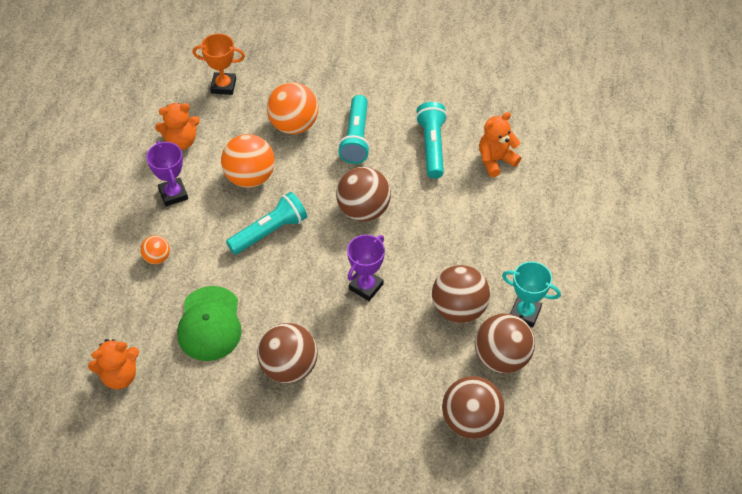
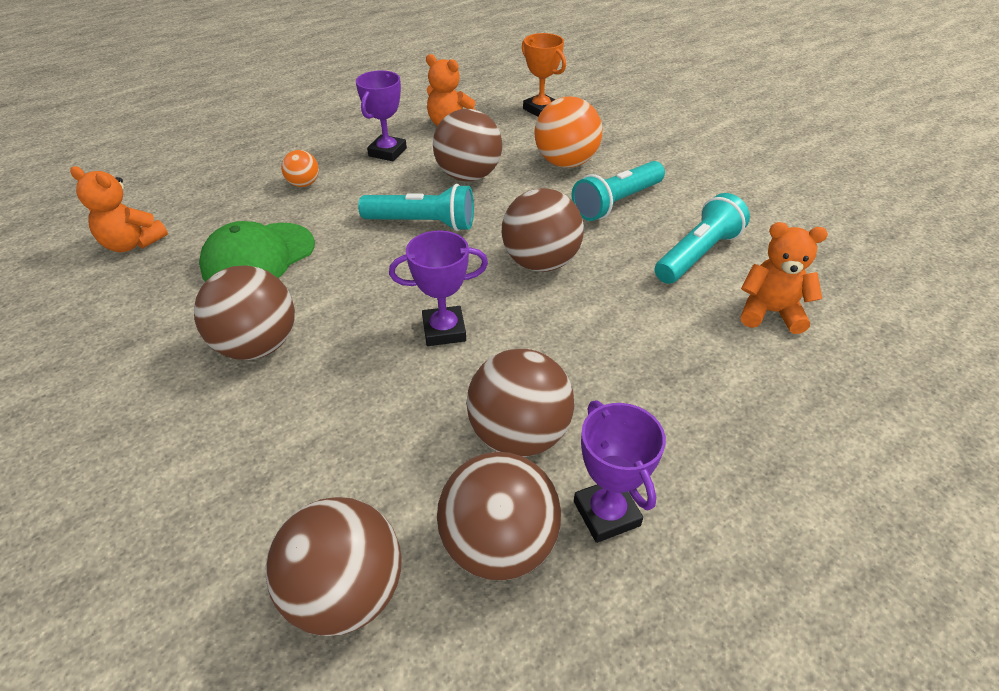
camera: 45 degrees right, 10 degrees down
orange ball [221,134,275,188] -> brown ball [433,109,502,181]
turquoise trophy [502,261,561,327] -> purple trophy [574,400,666,543]

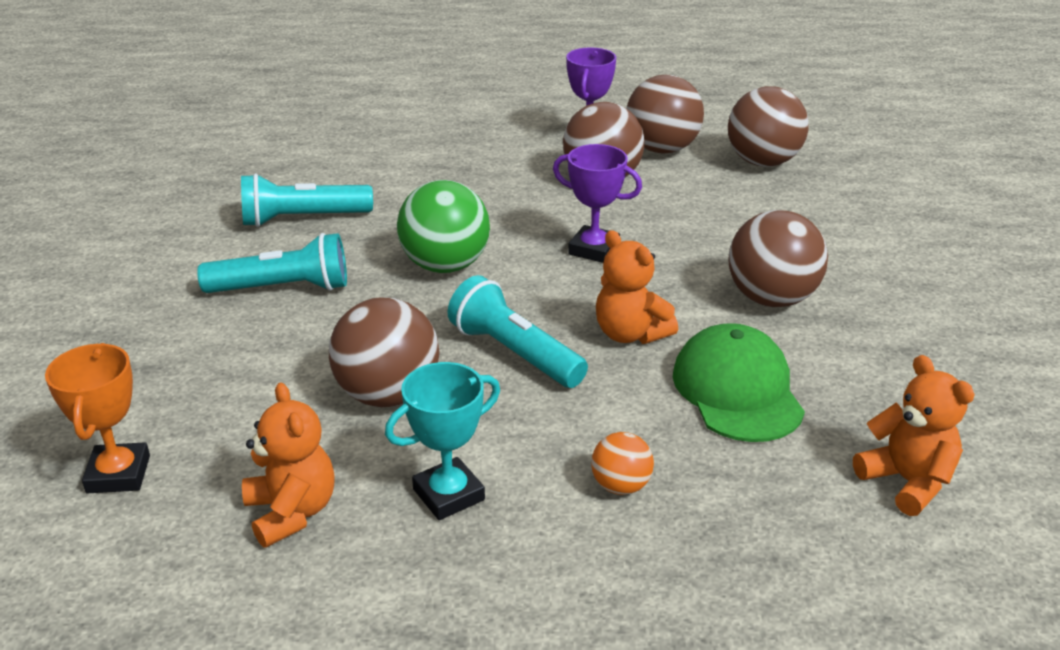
camera: 145 degrees left, 10 degrees down
green cap [199,221,315,282] -> green cap turned 90 degrees counterclockwise [673,323,805,442]
purple trophy [356,70,407,161] -> turquoise trophy [385,362,500,520]
brown ball [502,188,584,272] -> green ball [397,180,490,273]
orange ball [535,96,603,168] -> none
orange teddy bear [741,222,828,334] -> orange teddy bear moved to [596,230,678,344]

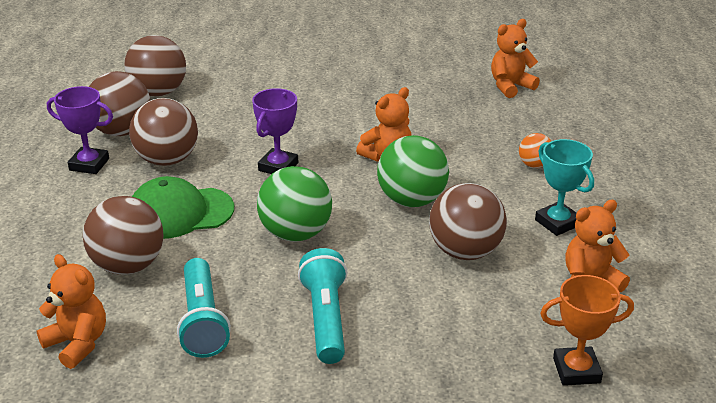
camera: 90 degrees left, 0 degrees up
turquoise flashlight [448,275,588,388] -> green ball [377,135,449,207]
green cap [673,323,805,442] -> green cap moved to [132,176,234,239]
brown ball [728,210,828,307] -> brown ball moved to [83,196,164,275]
none -> orange teddy bear [37,254,106,369]

